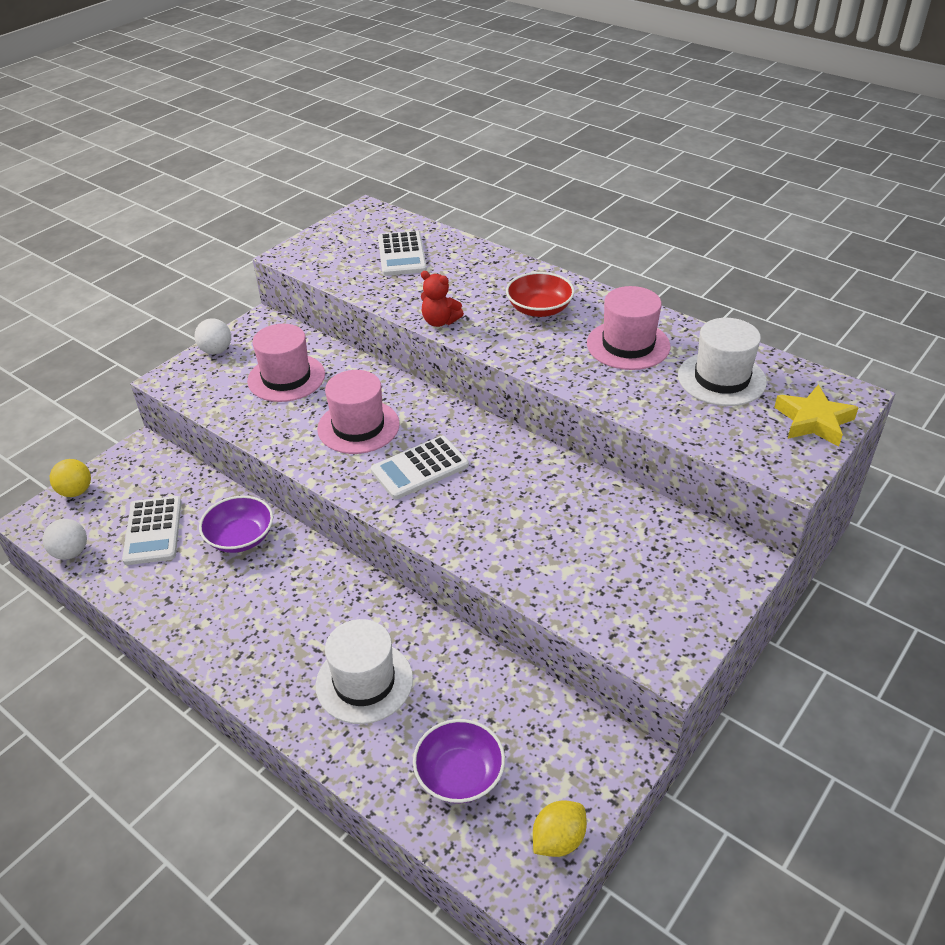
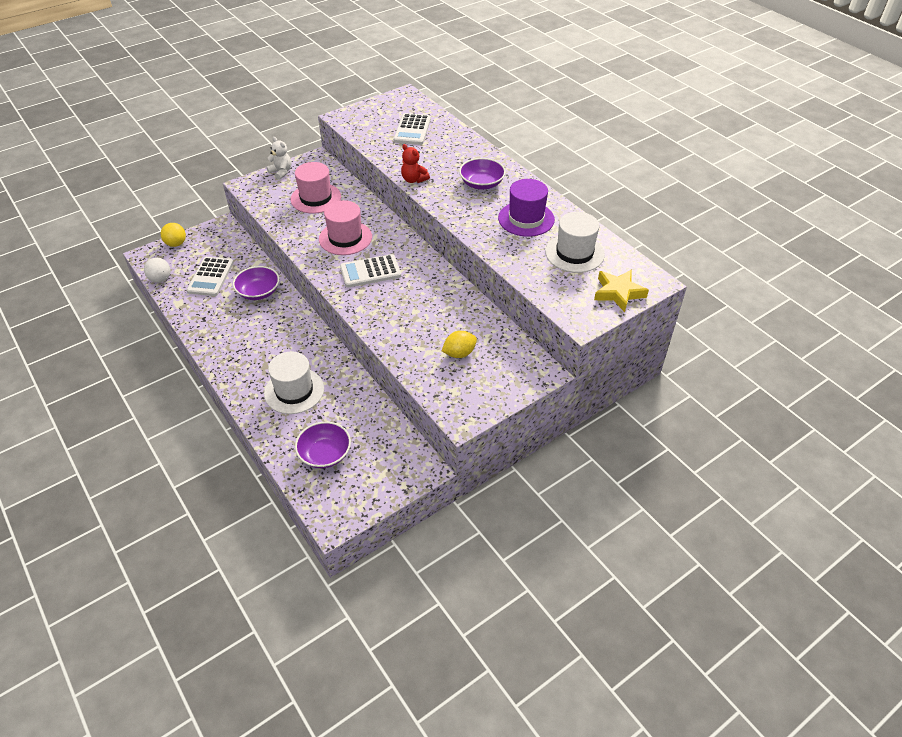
camera: 15 degrees right, 5 degrees up
white ball [195,318,231,354] -> white teddy bear [267,137,291,180]
red bowl [506,272,575,317] -> purple bowl [459,158,506,190]
yellow lemon [533,800,587,857] -> yellow lemon moved to [442,331,477,358]
pink hat [587,286,671,370] -> purple hat [498,179,555,237]

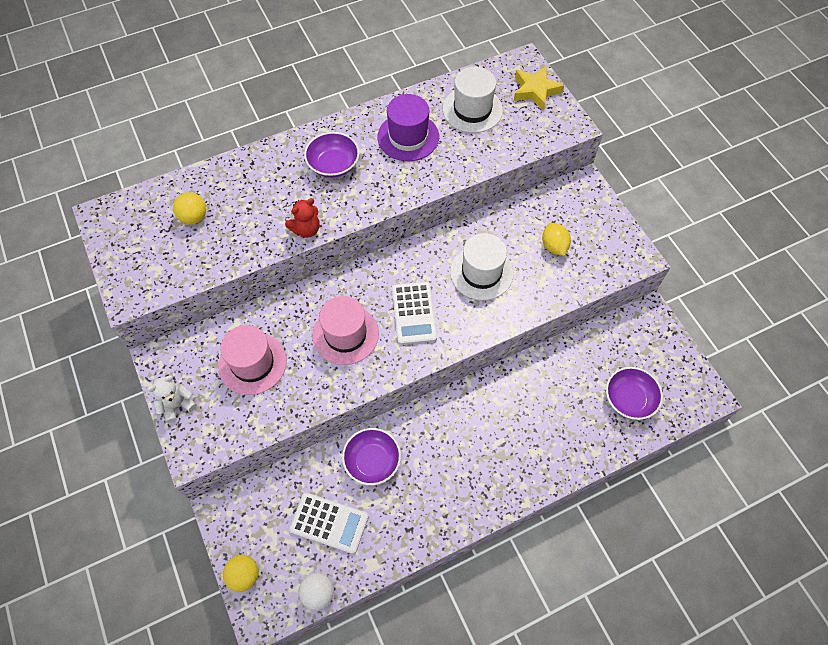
camera: 80 degrees left, 15 degrees up
white hat [264,352,324,414] -> white hat moved to [450,233,514,300]
white calculator [394,113,431,145] -> yellow ball [173,192,206,224]

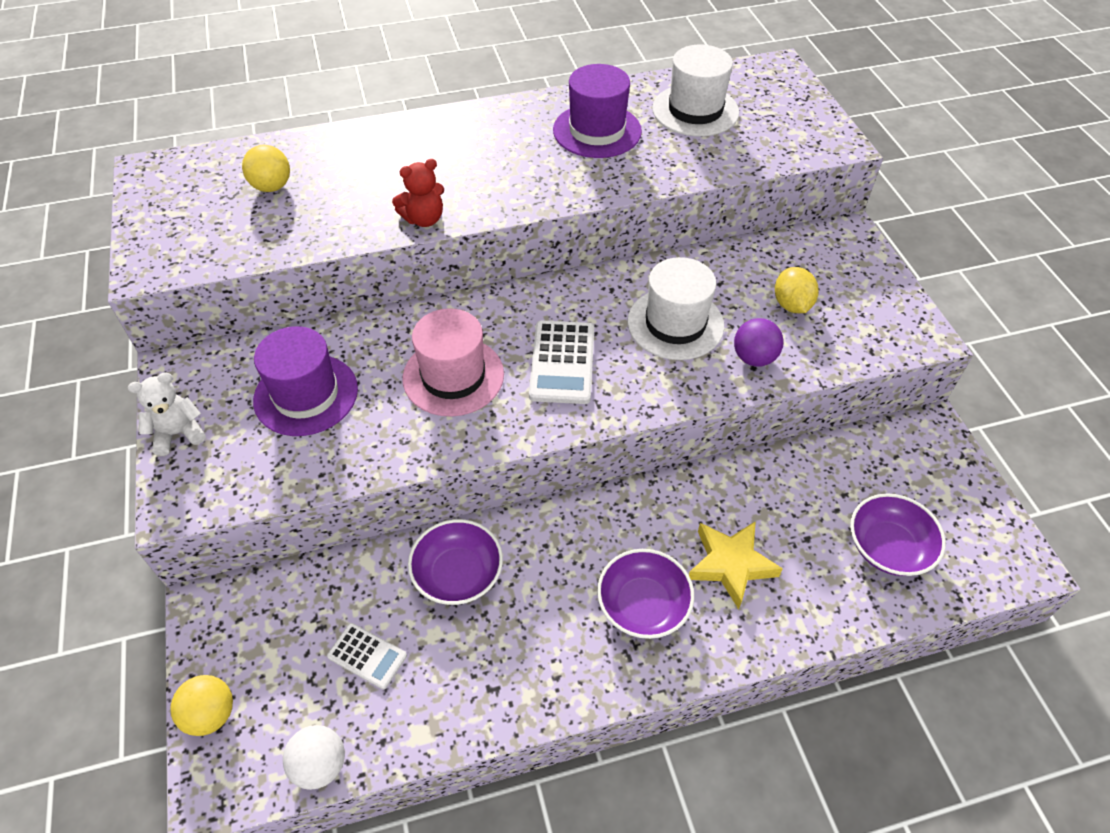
camera: 10 degrees right, 10 degrees down
pink hat [218,325,287,395] -> purple hat [253,326,358,436]
white calculator [289,493,369,554] -> white calculator [327,623,407,689], size x0.61
purple bowl [304,132,360,178] -> purple bowl moved to [597,549,694,639]
yellow star [514,66,565,110] -> yellow star moved to [689,521,783,609]
none -> purple ball [734,318,784,367]

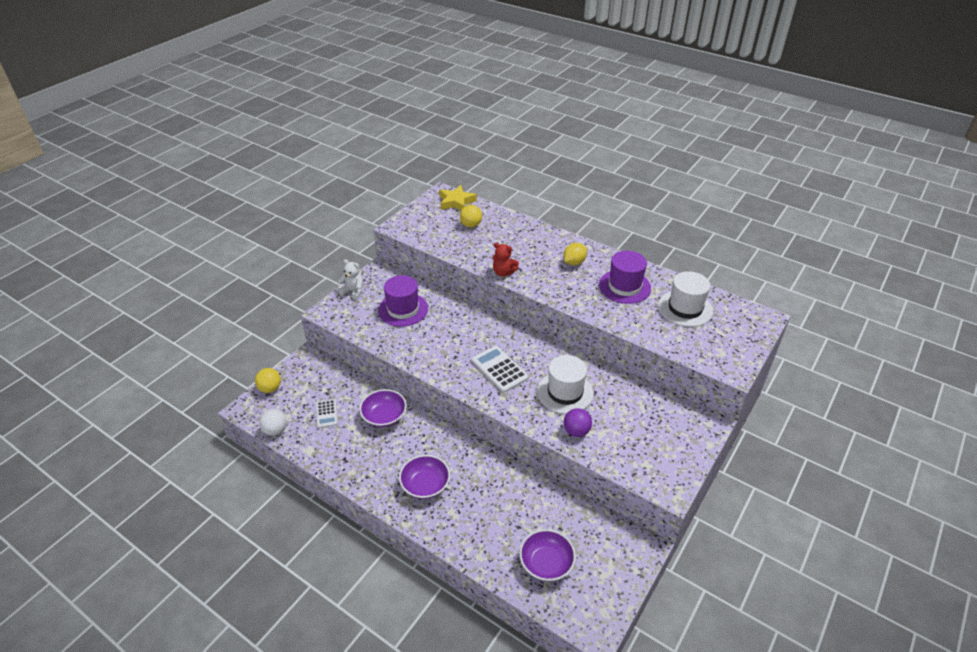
camera: 50 degrees right, 10 degrees down
pink hat [402,308,504,417] -> none
white calculator [529,320,594,404] -> white calculator turned 90 degrees clockwise [472,346,529,393]
yellow star [689,521,783,609] -> yellow star moved to [439,185,477,211]
yellow lemon [775,267,819,313] -> yellow lemon moved to [563,243,587,266]

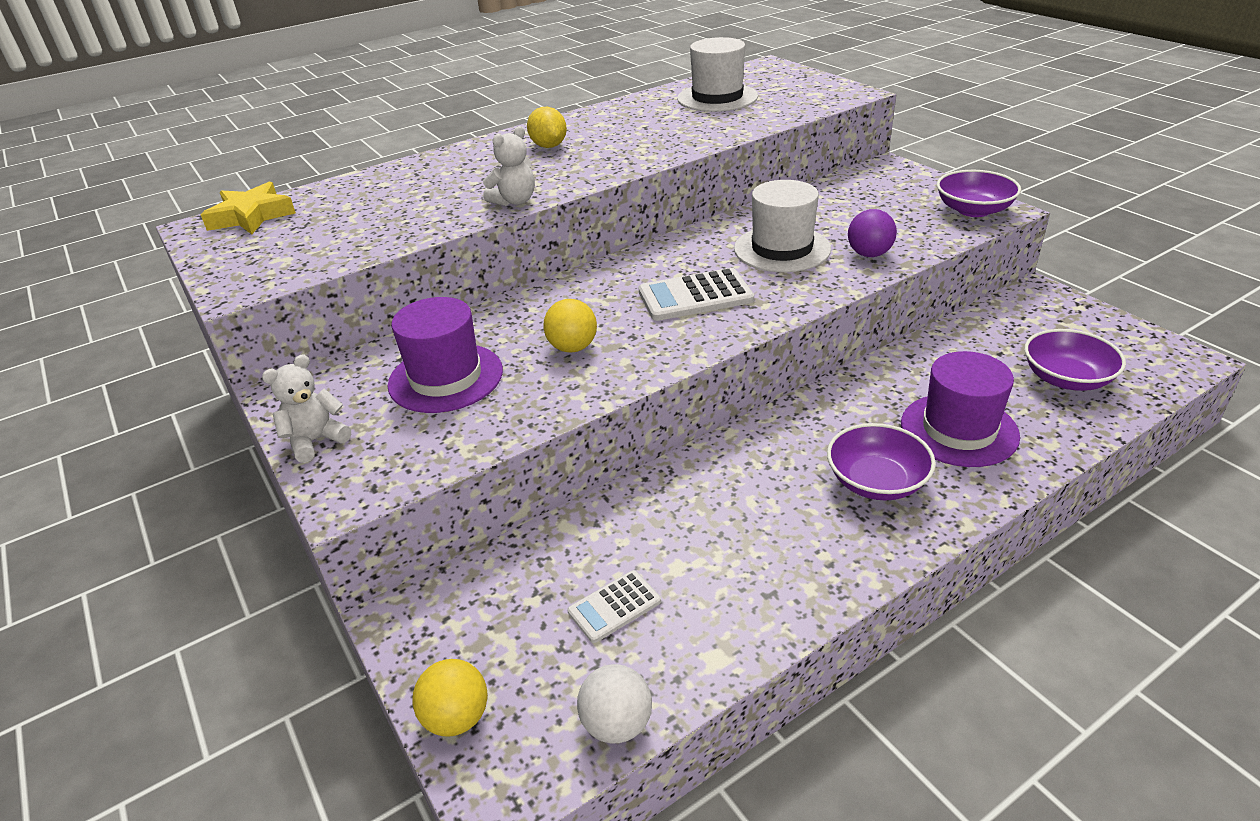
camera: 65 degrees left, 5 degrees down
white calculator [316,399,338,428] -> white calculator turned 135 degrees clockwise [567,570,661,643]
purple bowl [359,389,407,427] -> purple bowl moved to [937,170,1021,217]
yellow ball [460,205,482,228] -> yellow ball moved to [543,299,597,352]
red teddy bear [492,243,519,277] -> white teddy bear [483,126,535,206]
purple hat [599,251,651,304] -> purple hat moved to [901,351,1020,467]

